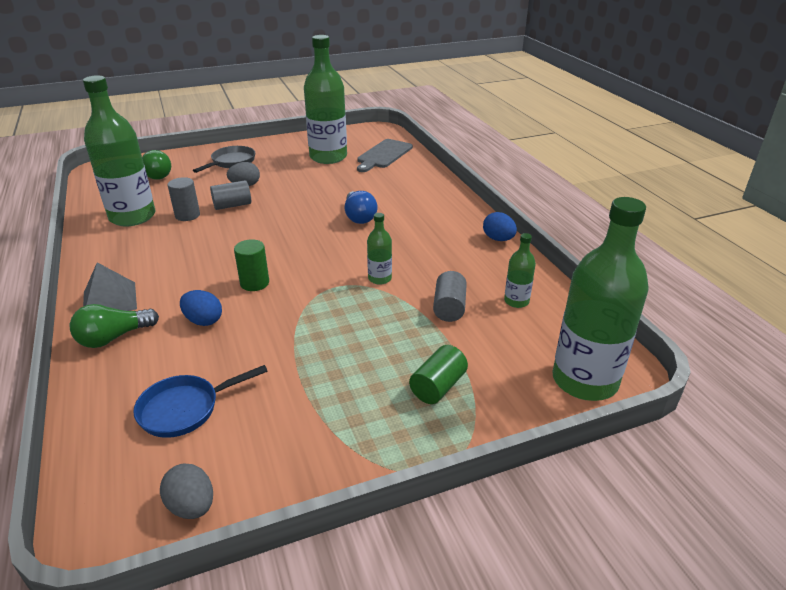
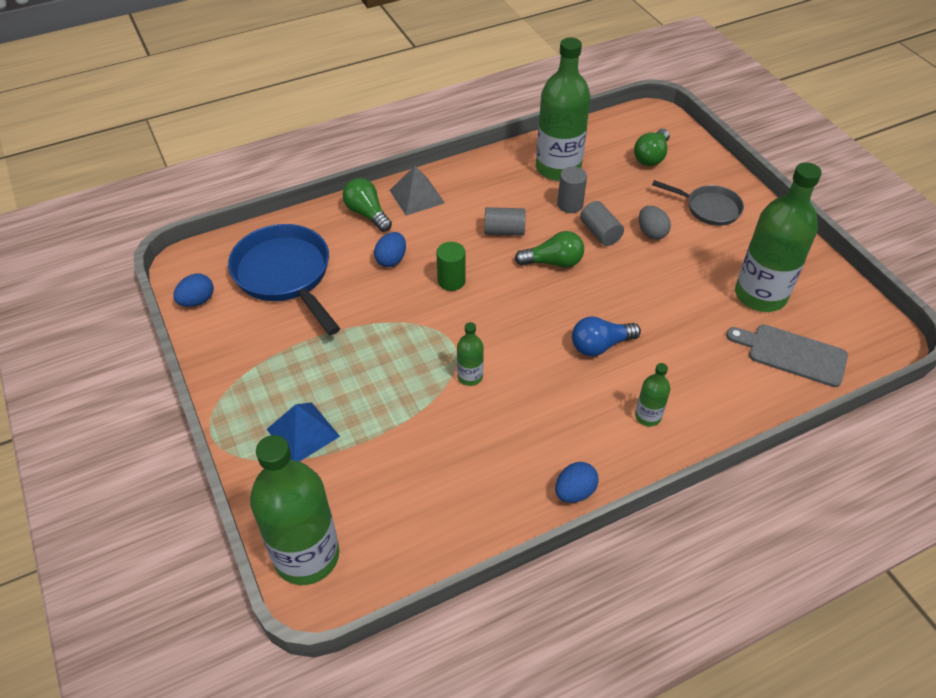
camera: 85 degrees right, 15 degrees up
blue pan [133,365,268,438] -> blue pan [228,224,340,335], size x1.71
grey egg [160,463,213,519] -> blue egg [173,273,214,307]
green cylinder [409,345,468,404] -> blue pyramid [267,402,340,462]
grey cylinder [433,271,467,322] -> grey cylinder moved to [484,207,526,236]
green bottle [504,233,536,308] -> green bottle moved to [635,363,670,426]
none -> green light bulb [515,231,584,268]

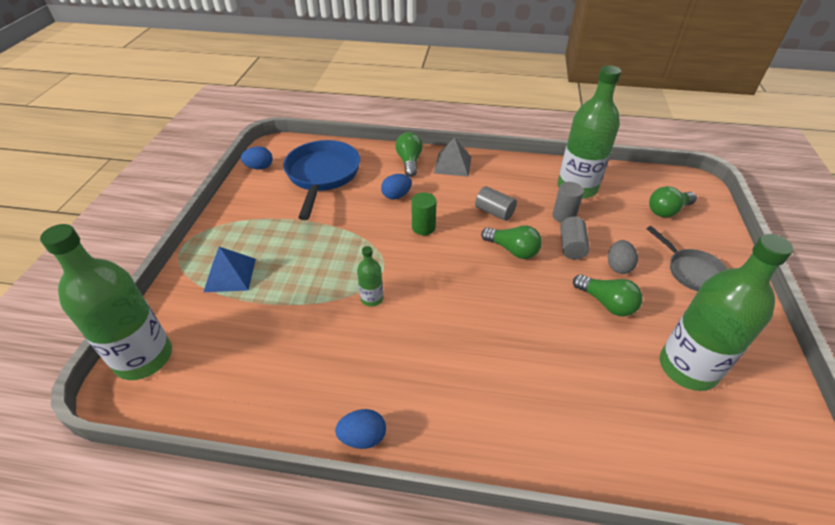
camera: 35 degrees right, 5 degrees down
blue light bulb [572,316,641,356] -> none
green bottle [635,363,670,426] -> none
grey cutting board [726,324,848,387] -> none
none -> green light bulb [573,274,643,316]

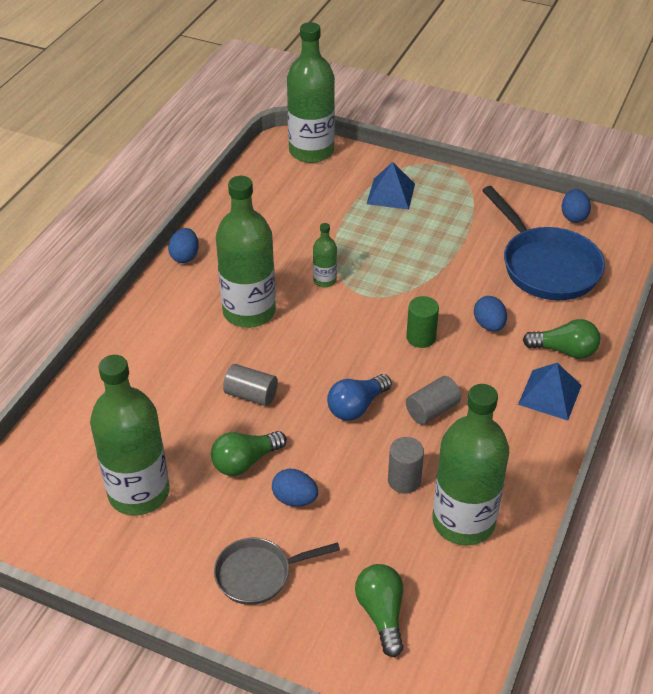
camera: 105 degrees right, 0 degrees up
blue pan [283,140,360,220] -> blue pan turned 45 degrees clockwise [482,186,605,300]
grey pyramid [434,138,471,177] -> blue pyramid [518,363,582,421]
green light bulb [481,225,542,259] -> blue light bulb [327,374,392,421]
grey cylinder [560,217,590,260] -> grey cylinder moved to [223,364,278,406]
grey egg [608,240,638,274] -> blue egg [272,469,318,507]
none -> green bottle [216,176,276,328]

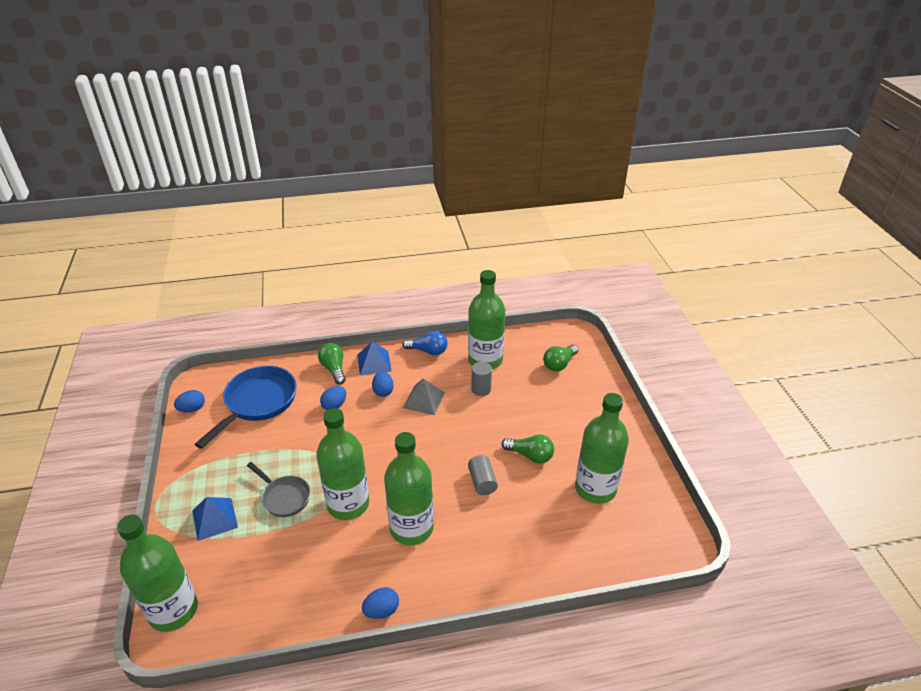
camera: 125 degrees left, 5 degrees down
grey pan [214,538,340,605] -> grey pan moved to [247,462,311,517]
blue egg [272,469,318,507] -> blue egg moved to [372,371,394,397]
green bottle [313,223,337,287] -> green bottle [316,408,369,520], size x2.21
blue light bulb [327,374,392,421] -> blue light bulb moved to [403,331,448,356]
green cylinder [406,296,439,348] -> none
grey cylinder [406,376,461,425] -> grey pyramid [403,378,445,415]

